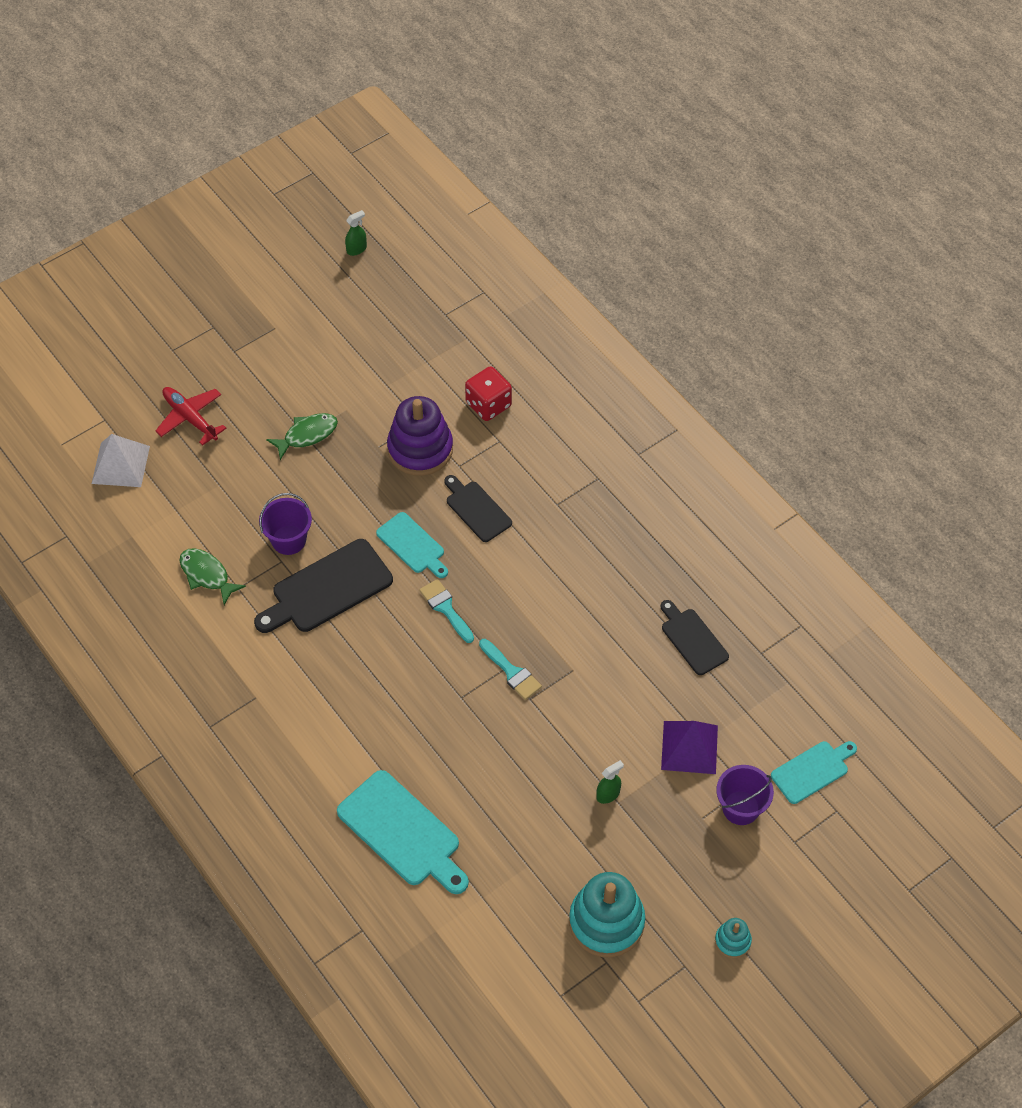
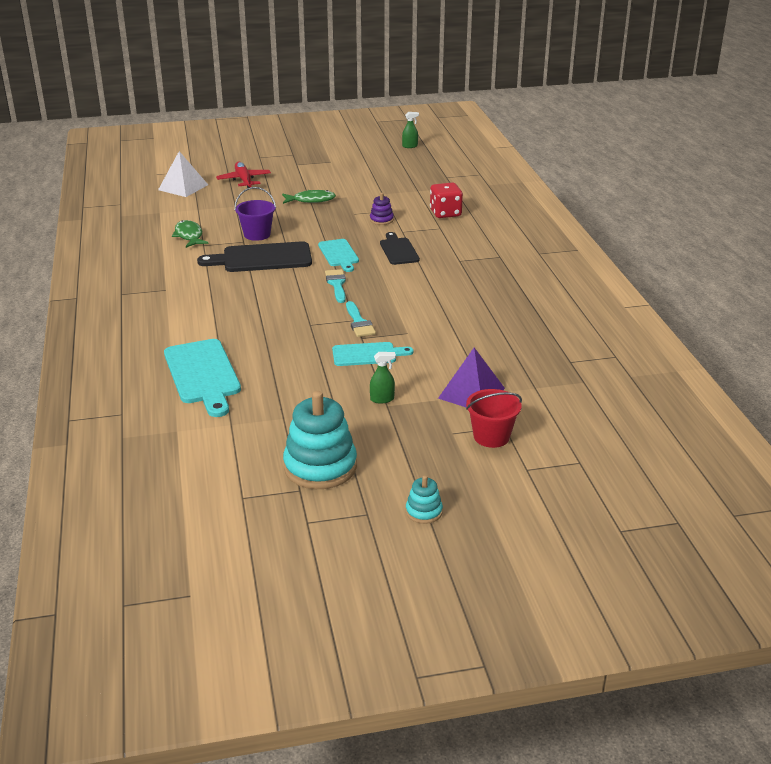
camera: 25 degrees right, 25 degrees down
purple stacking toy [387,396,453,476] -> purple stacking toy [370,193,394,225], size x0.48
black cutting board [661,600,729,675] -> none
purple bucket [717,765,774,825] -> red bucket [466,389,522,448]
turquoise cutting board [771,741,857,804] -> turquoise cutting board moved to [332,342,413,366]

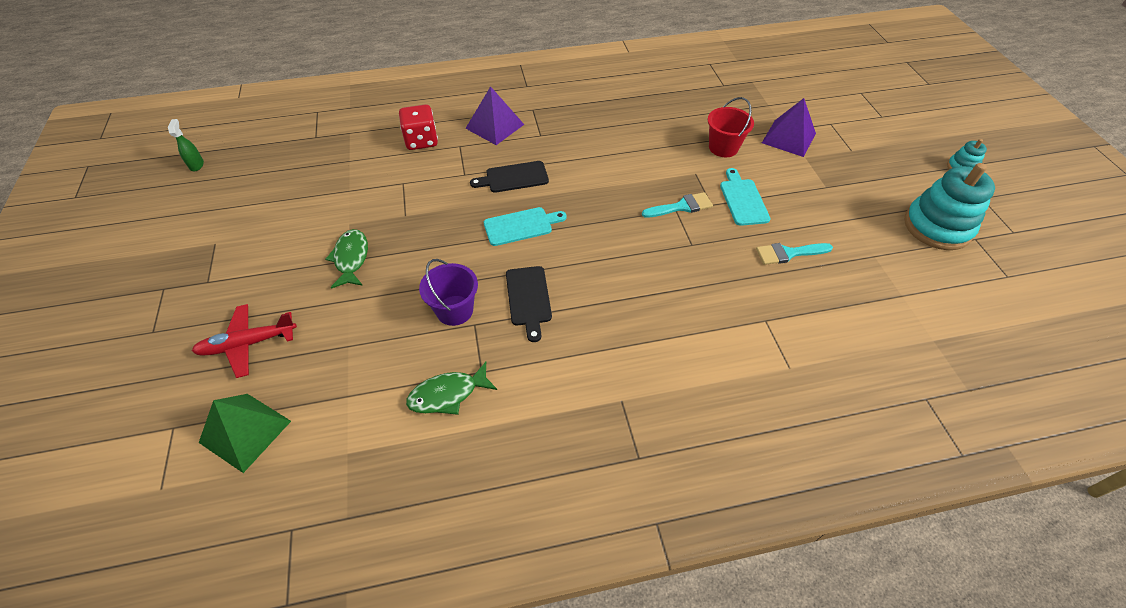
camera: 90 degrees left, 20 degrees up
white pyramid [158,151,208,197] -> green pyramid [199,394,291,473]
turquoise cutting board [164,339,241,417] -> none
black cutting board [197,241,312,272] -> black cutting board [506,266,552,342], size x0.61
turquoise brush [325,269,346,303] -> turquoise brush moved to [756,243,833,265]
purple stacking toy [370,193,394,225] -> none
green spray bottle [370,352,396,404] -> none
red bucket [466,389,522,448] -> red bucket moved to [708,97,754,157]
none -> purple pyramid [465,86,524,145]

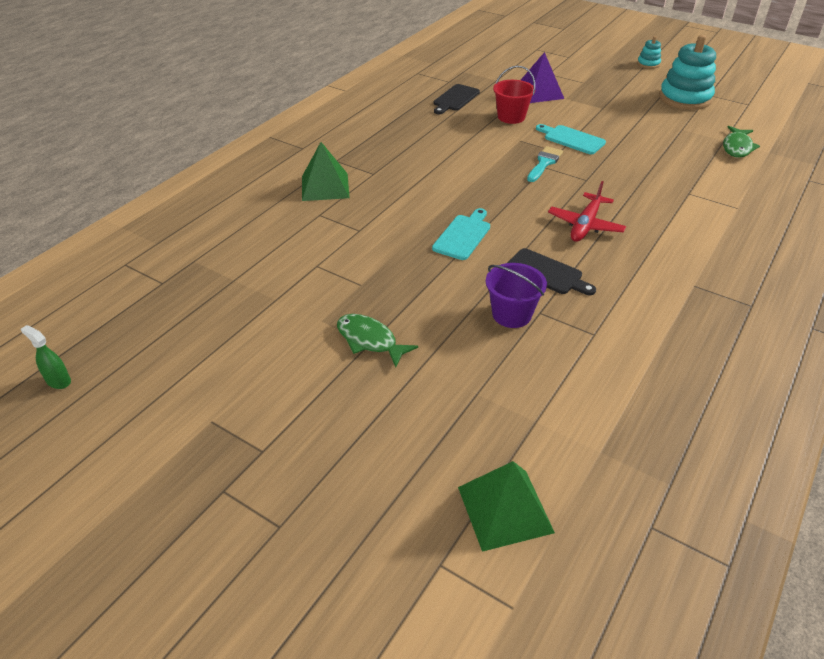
camera: 45 degrees left, 10 degrees down
red plane [192,304,297,378] -> red plane moved to [548,181,626,242]
red dice [399,104,438,150] -> none
green fish [406,362,497,415] -> green fish moved to [723,126,760,158]
purple pyramid [465,86,524,145] -> green pyramid [302,142,350,201]
black cutting board [470,161,549,193] -> black cutting board moved to [434,84,480,114]
turquoise brush [756,243,833,265] -> none

